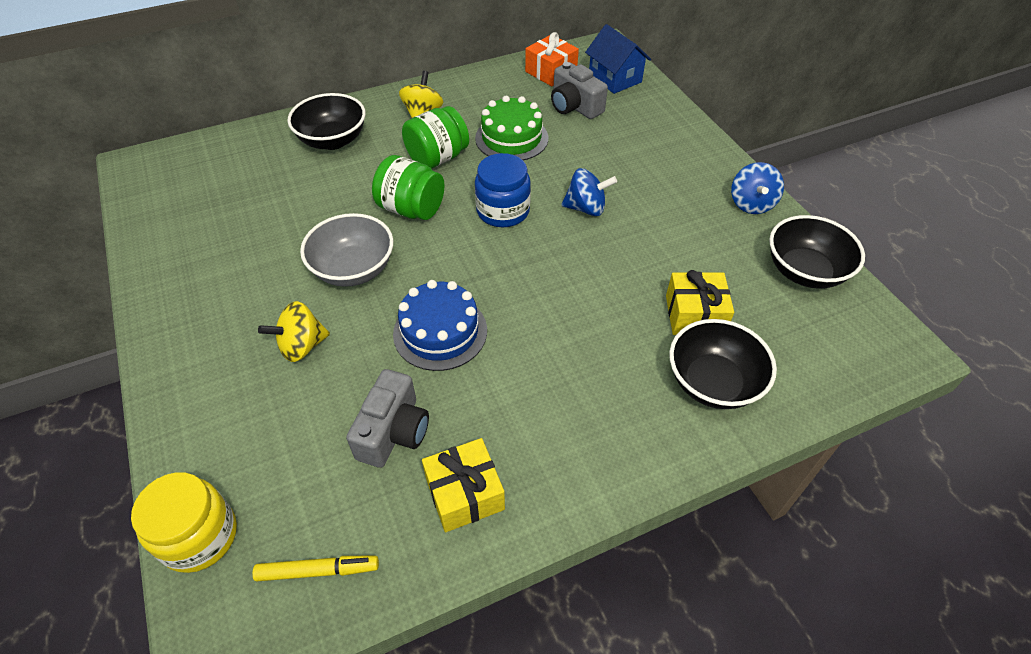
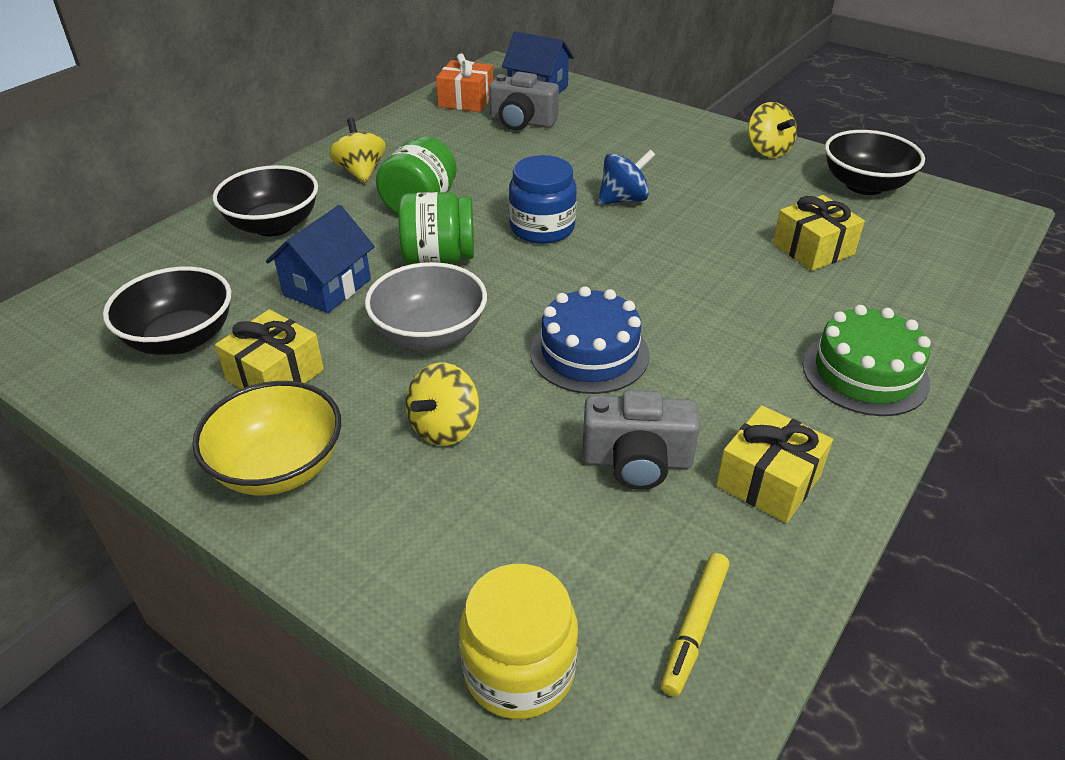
camera: 30 degrees left, 10 degrees down
yellow marker [252,556,379,581] -> yellow marker turned 150 degrees clockwise [661,553,729,697]
grey camera [346,369,429,468] -> grey camera turned 105 degrees clockwise [582,390,700,490]
green cake [475,96,548,161] -> green cake moved to [802,305,931,416]
black bowl [669,319,777,409] -> black bowl moved to [103,266,232,355]
blue spinning top [731,162,784,214] -> yellow spinning top [748,102,797,158]
none -> yellow bowl [192,381,341,495]
none -> yellow gift [215,309,324,389]
none -> blue house [266,205,375,313]

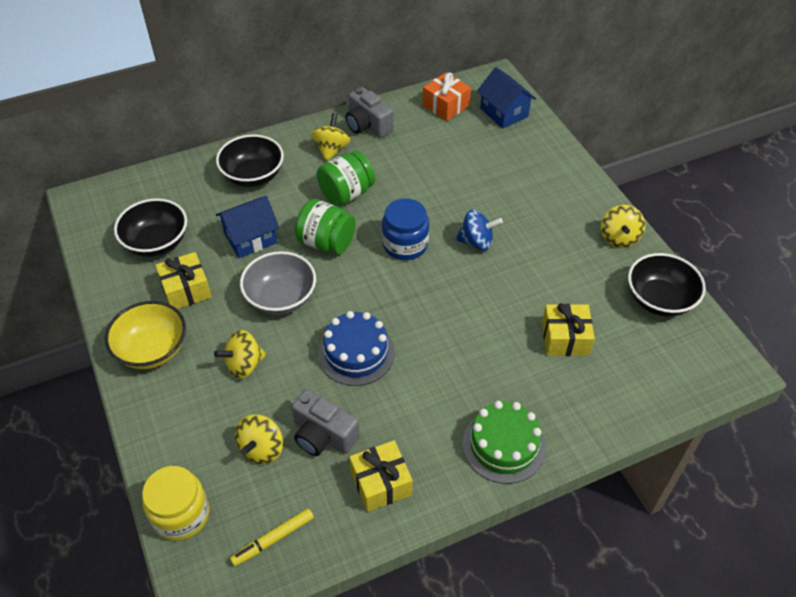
camera: 30 degrees right, 10 degrees up
grey camera [489,72,559,130] -> grey camera moved to [345,87,394,138]
none -> yellow spinning top [235,414,283,464]

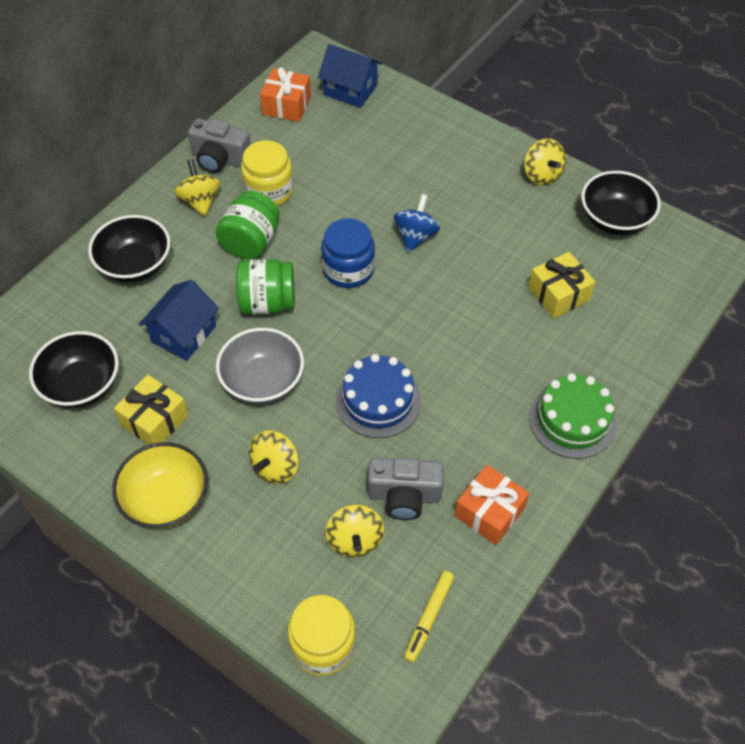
camera: 30 degrees left, 5 degrees up
yellow gift [349,440,413,512] -> orange gift [455,465,529,545]
blue spinning top [455,209,503,251] -> blue spinning top turned 45 degrees counterclockwise [394,194,440,253]
none -> yellow jar [241,140,293,206]

